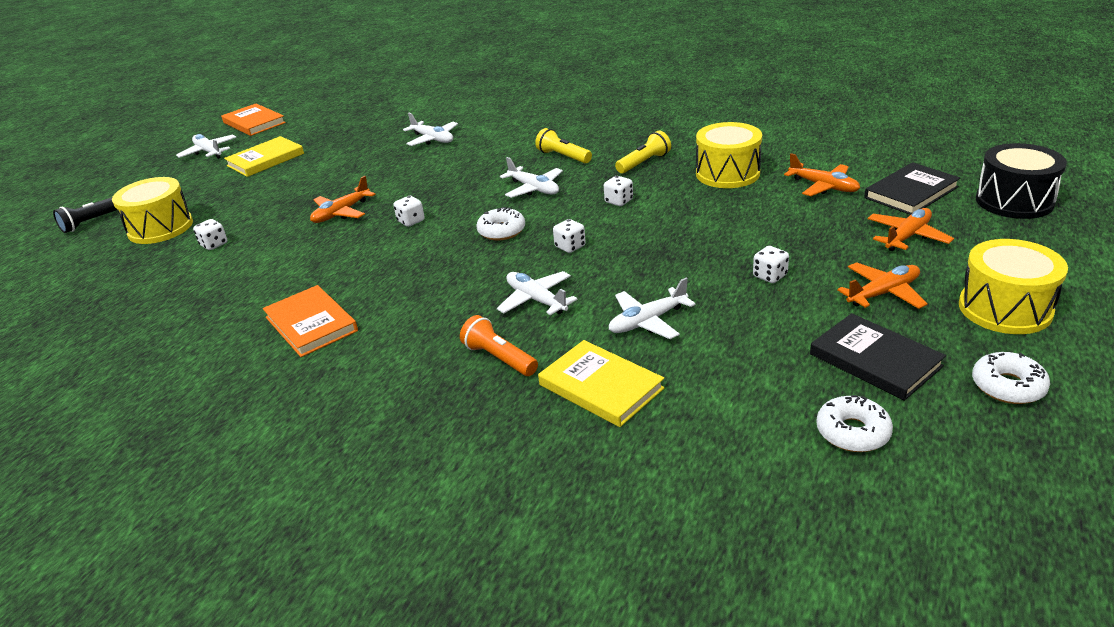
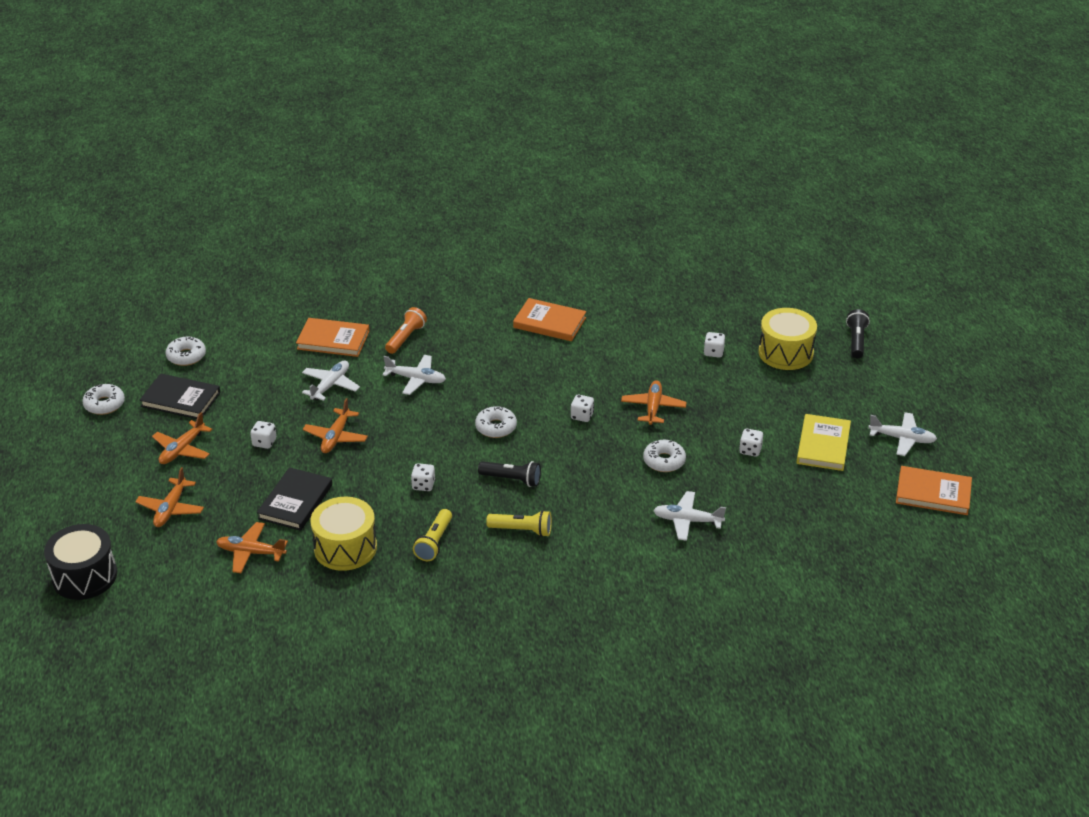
camera: 145 degrees right, 5 degrees up
orange flashlight [460,315,538,376] -> orange flashlight turned 75 degrees counterclockwise [385,307,427,354]
white plane [500,157,563,198] -> black flashlight [478,461,541,487]
yellow book [538,340,664,427] -> orange book [296,318,369,357]
white dice [553,219,586,253] -> white dice moved to [739,429,763,457]
black book [864,162,960,215] -> black book moved to [257,467,332,531]
yellow drum [959,239,1068,334] -> none
none -> orange plane [303,398,368,453]
none -> white donut [643,440,686,472]

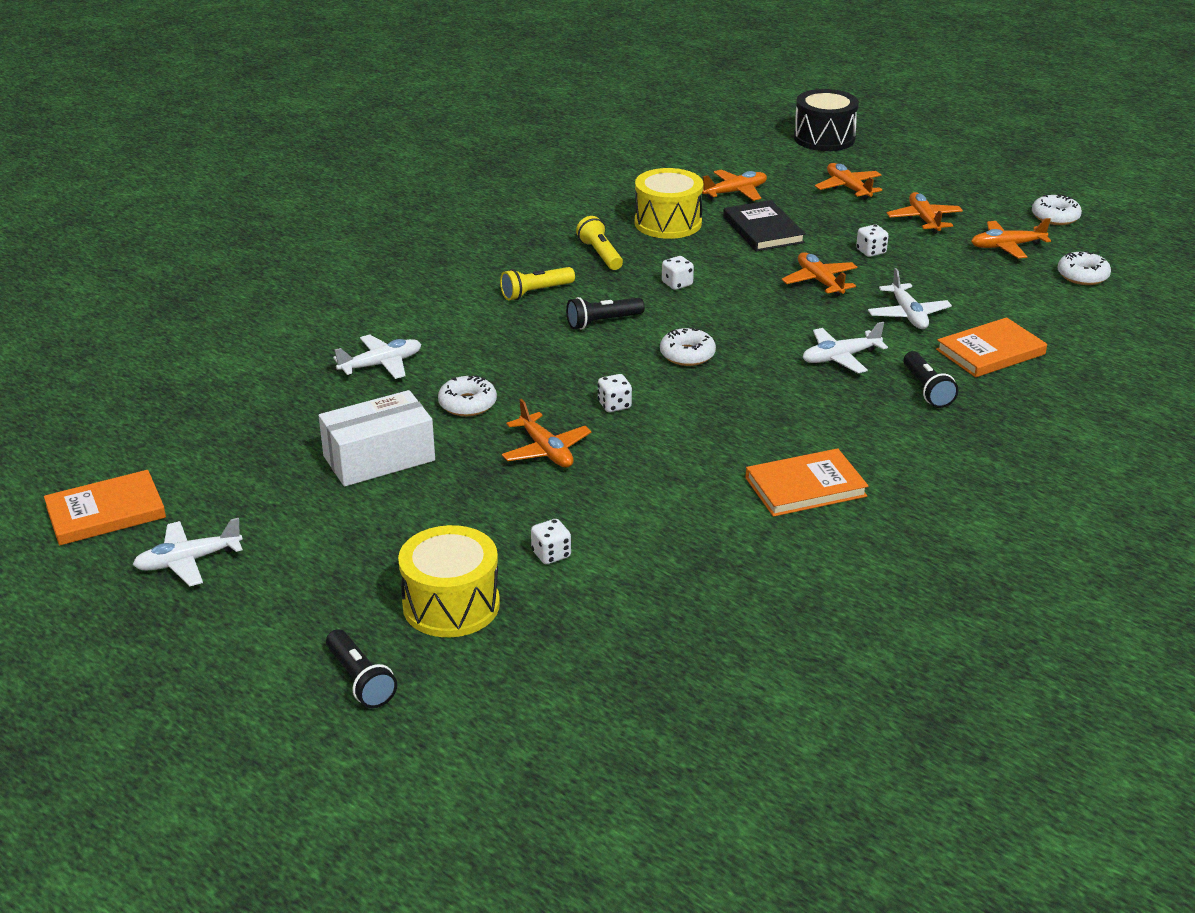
camera: 140 degrees right, 5 degrees down
black book [139,373,220,419] -> orange plane [971,218,1051,259]
orange flashlight [385,307,427,354] -> black flashlight [903,351,958,408]
white dice [739,429,763,457] -> white box [319,390,435,487]
yellow book [797,414,851,471] -> none

